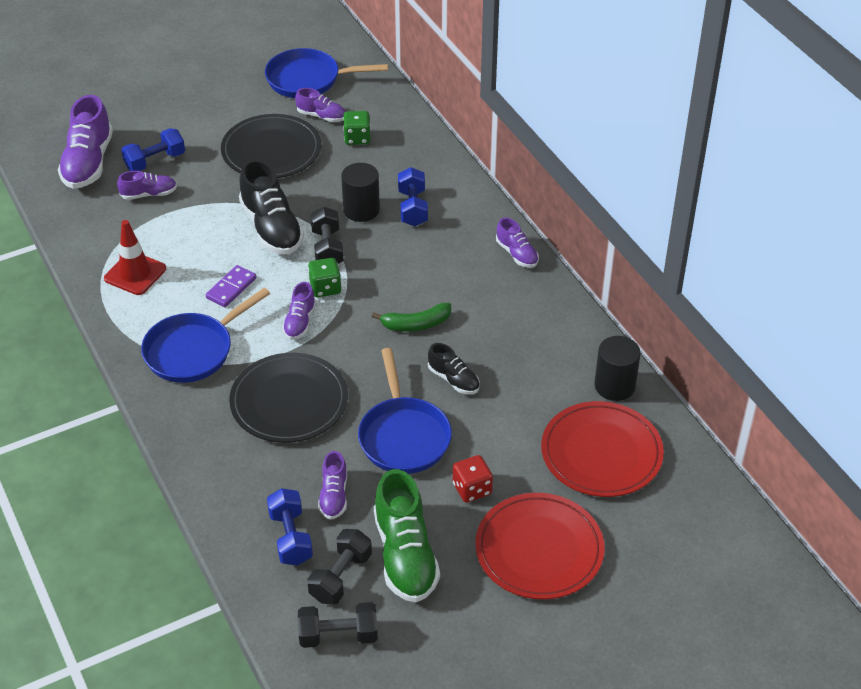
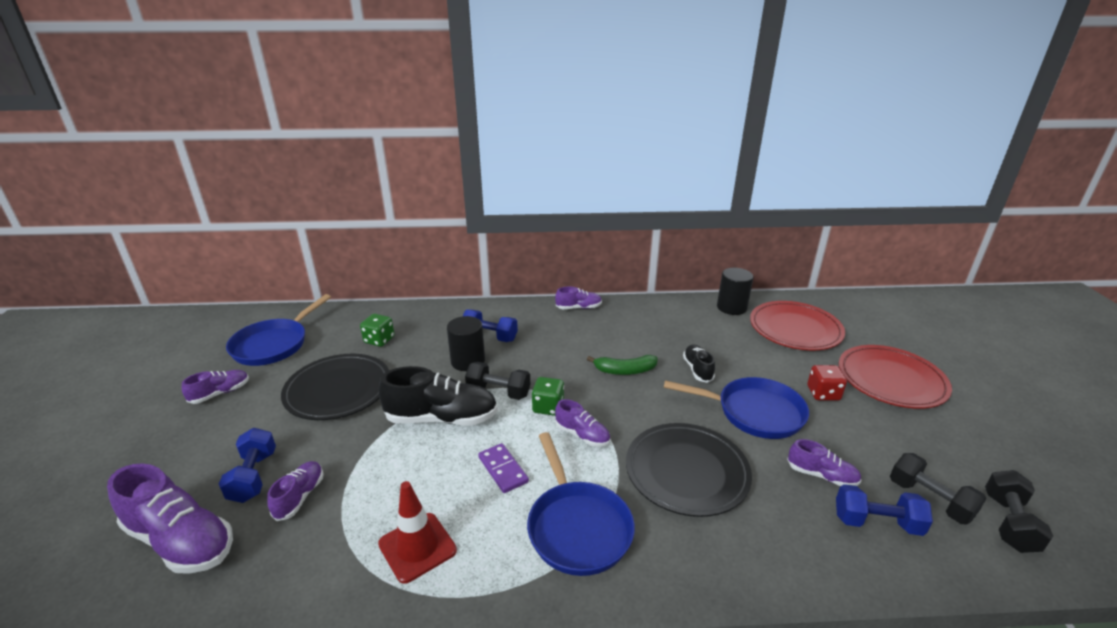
camera: 65 degrees left, 15 degrees down
purple shoe [295,88,345,122] -> purple shoe moved to [182,370,249,404]
green banana [372,303,451,332] -> green banana turned 75 degrees clockwise [587,355,658,375]
green shoe [374,469,440,603] -> none
black shoe [428,343,480,394] -> black shoe turned 75 degrees counterclockwise [683,345,715,383]

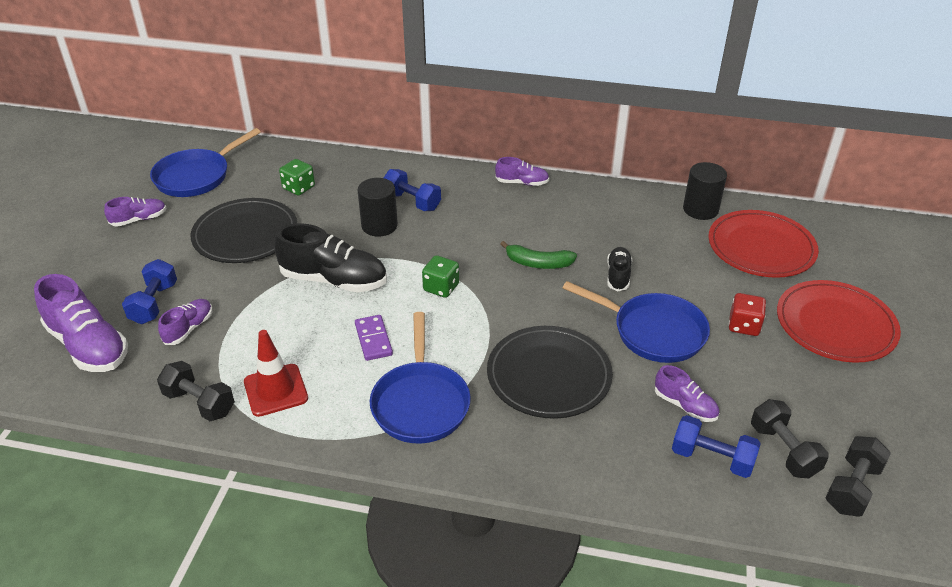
camera: 15 degrees right, 10 degrees up
black dumbbell [465,362,530,400] -> black dumbbell moved to [157,361,235,421]
purple shoe [555,399,610,447] -> none

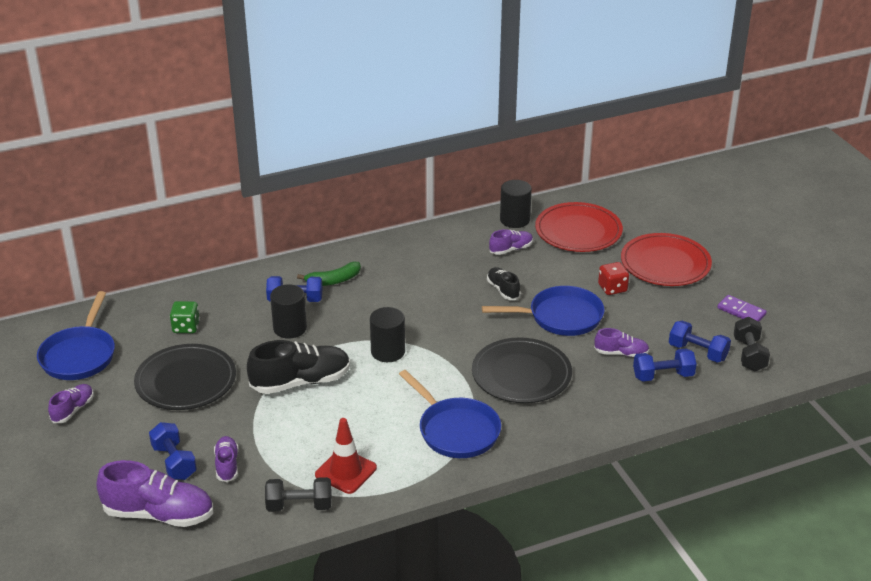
camera: 35 degrees left, 5 degrees down
purple domino [355,315,393,361] -> purple domino moved to [717,295,767,321]
green dice [422,255,459,298] -> black cylinder [370,307,405,362]
purple shoe [495,157,549,186] -> purple shoe moved to [489,229,533,255]
green banana [500,241,577,269] -> green banana moved to [297,262,361,286]
black dumbbell [751,399,829,478] -> blue dumbbell [669,320,731,363]

